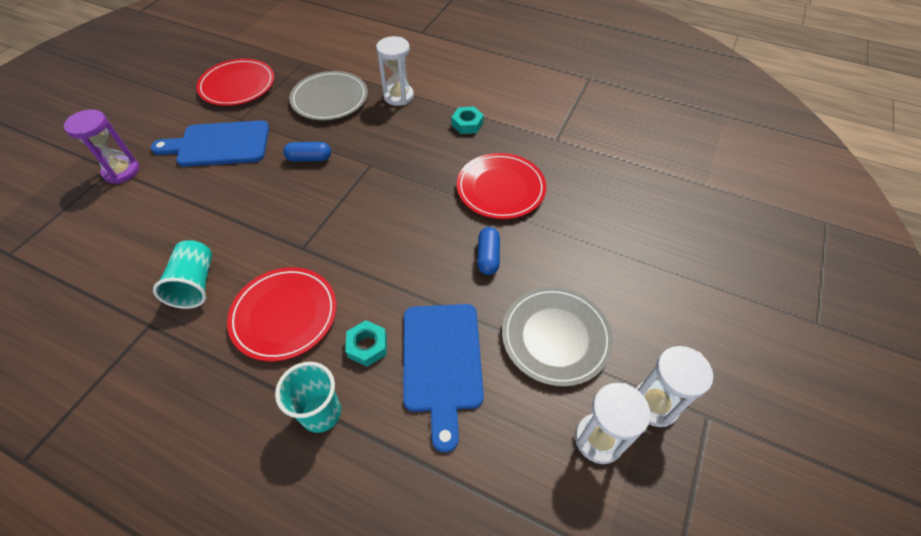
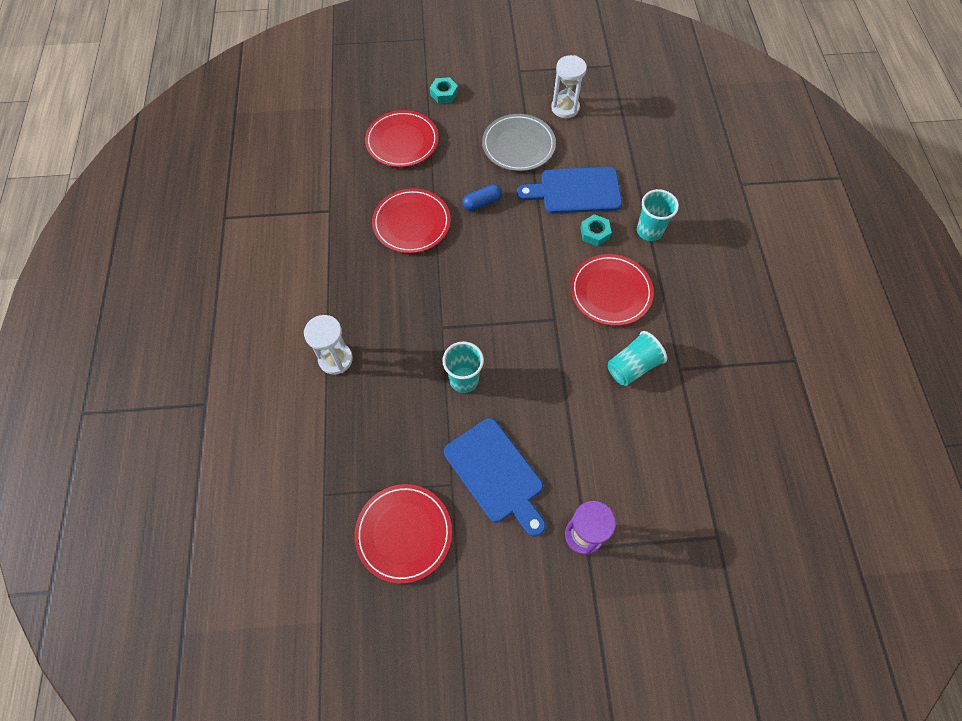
camera: 120 degrees left, 10 degrees up
blue capsule [283,142,331,162] -> turquoise cup [442,341,484,393]
grey plate [289,71,368,121] -> none
blue cutting board [403,304,484,453] -> blue cutting board turned 150 degrees counterclockwise [517,167,622,214]
turquoise nut [452,106,484,134] -> turquoise nut moved to [430,77,458,103]
white hourglass [636,346,713,427] -> none
none -> red plate [365,110,439,167]

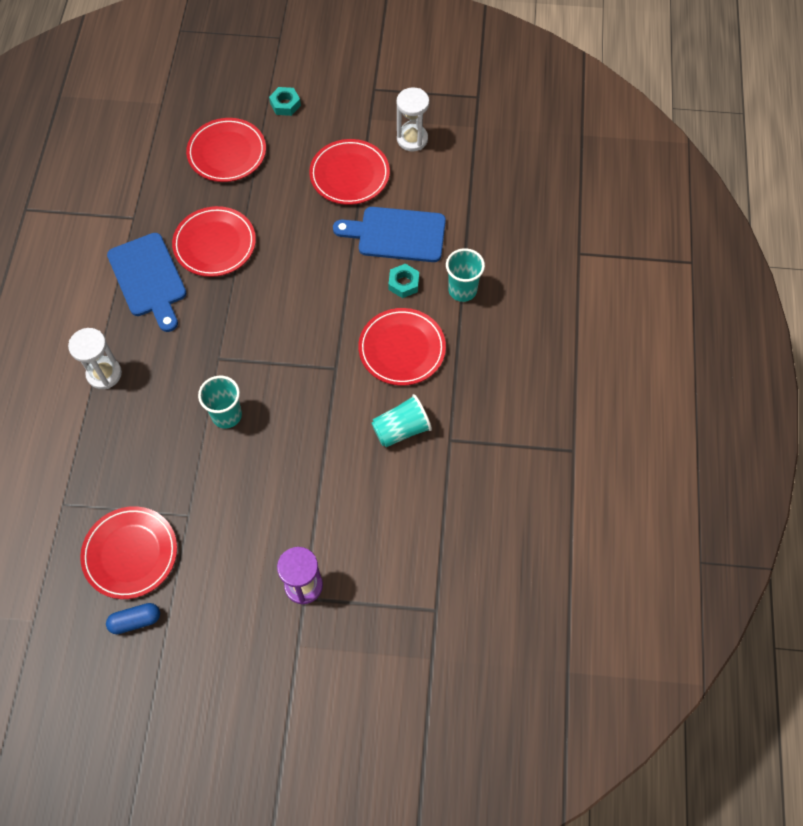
camera: 10 degrees right, 0 degrees up
blue cutting board [444,418,546,537] -> blue cutting board moved to [107,233,187,332]
blue capsule [463,184,502,211] -> blue capsule moved to [106,603,160,634]
grey plate [482,114,556,171] -> red plate [309,139,390,205]

